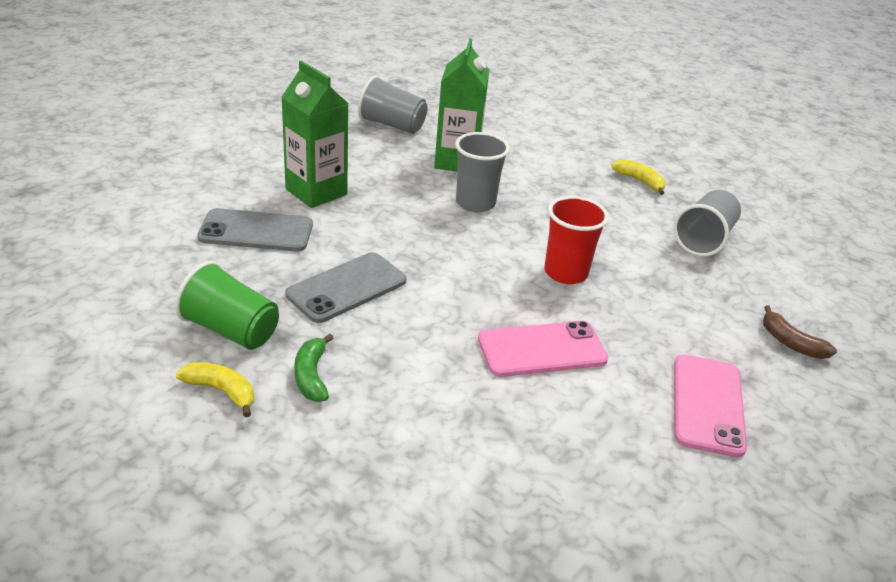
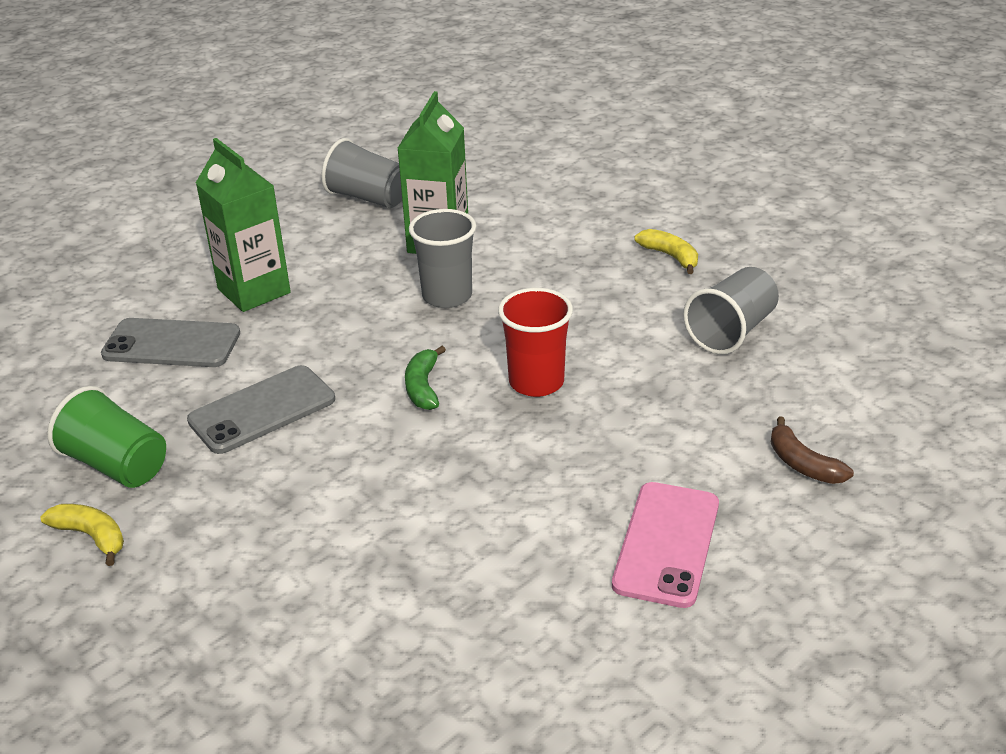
camera: 10 degrees right, 0 degrees up
green banana [294,334,333,402] -> green banana moved to [405,346,446,410]
pink phone [478,321,608,377] -> none

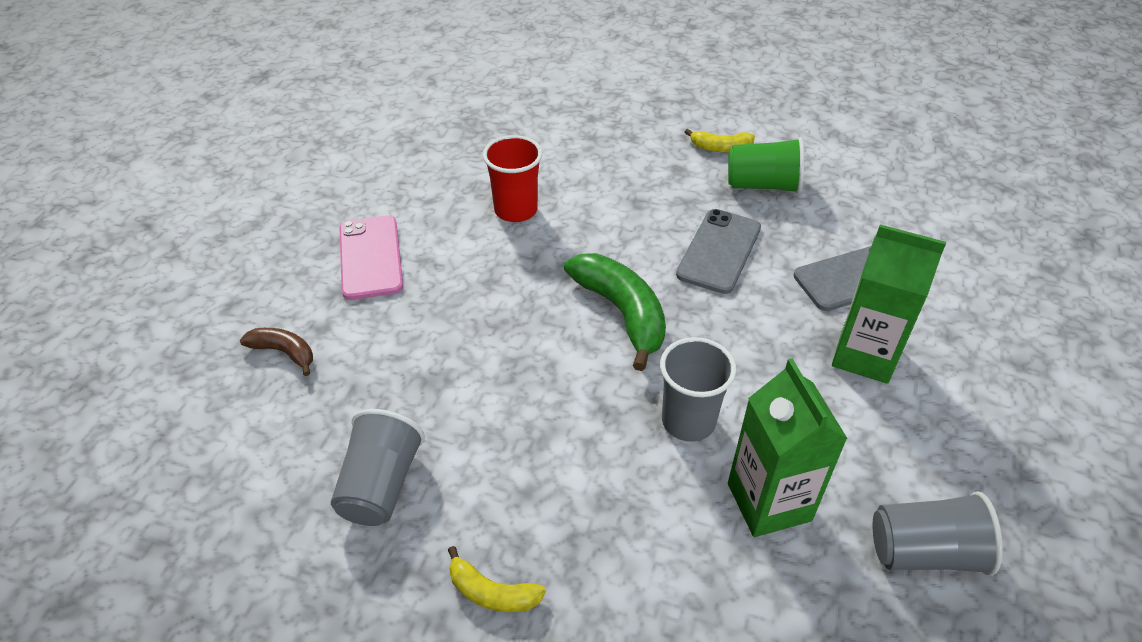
camera: 150 degrees right, 10 degrees up
green banana [405,346,446,410] -> green banana [564,253,666,371], size x1.86
red cup [498,288,573,397] -> red cup moved to [483,135,542,222]

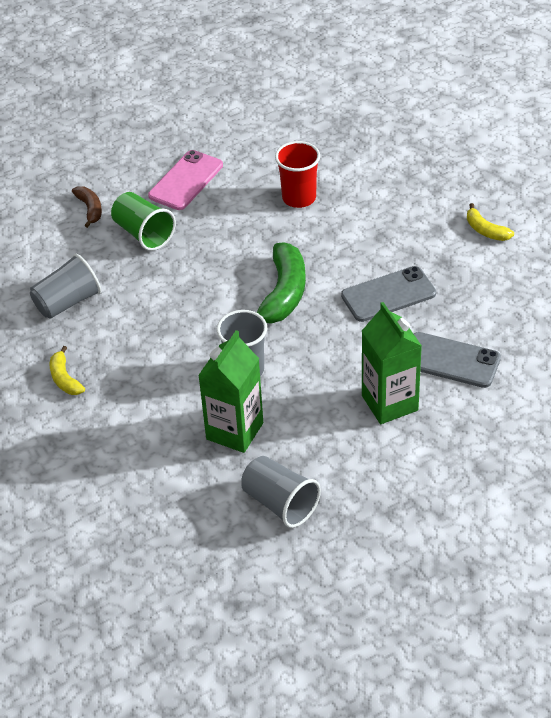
camera: 45 degrees right, 0 degrees up
green cup [728,137,804,194] -> green cup moved to [111,192,176,251]

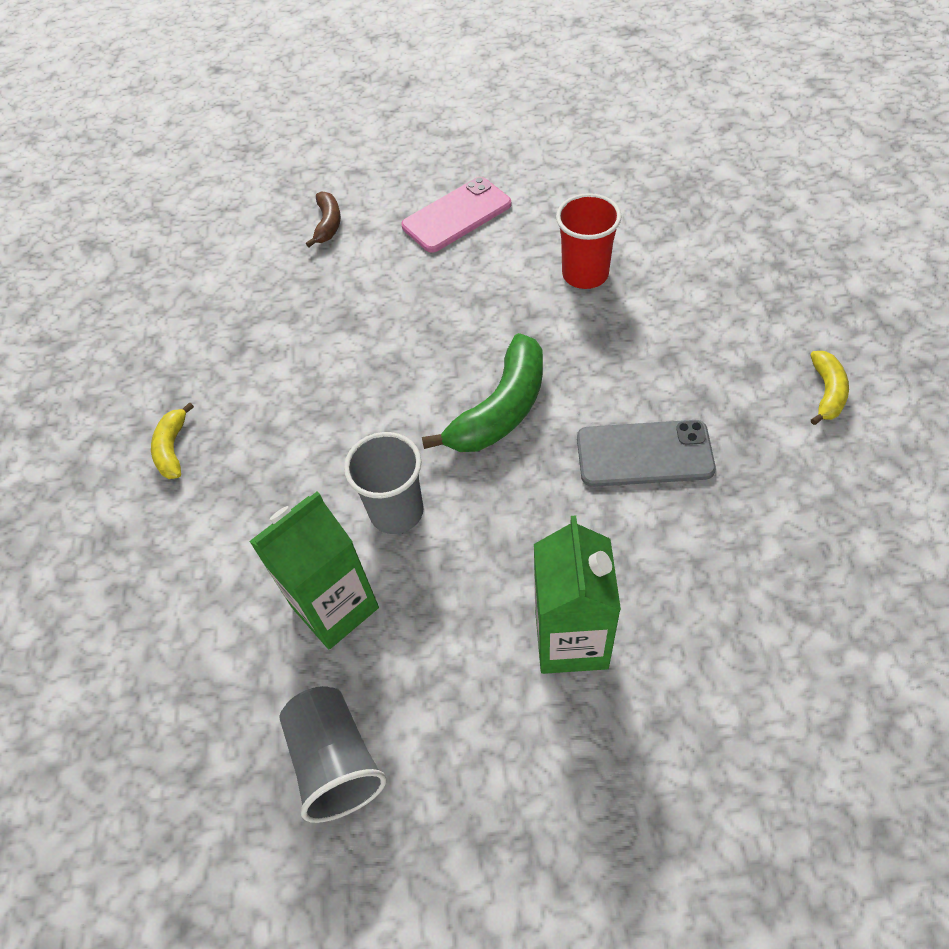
camera: 25 degrees right, 10 degrees up
grey cup [30,254,101,319] -> none
green cup [111,192,176,251] -> none
grey phone [414,332,501,388] -> none
yellow banana [467,203,514,241] -> yellow banana turned 150 degrees counterclockwise [810,351,849,425]

